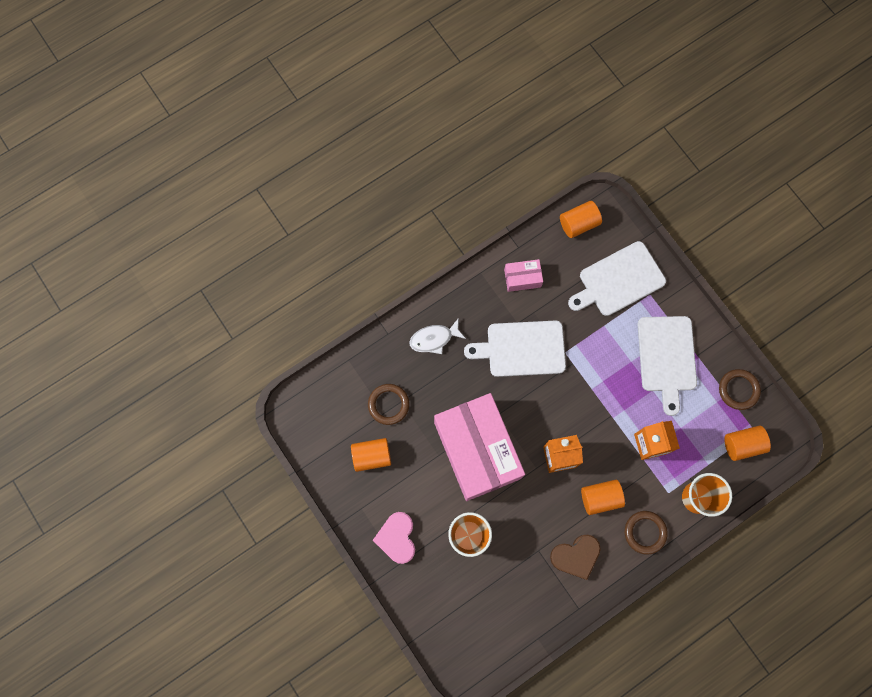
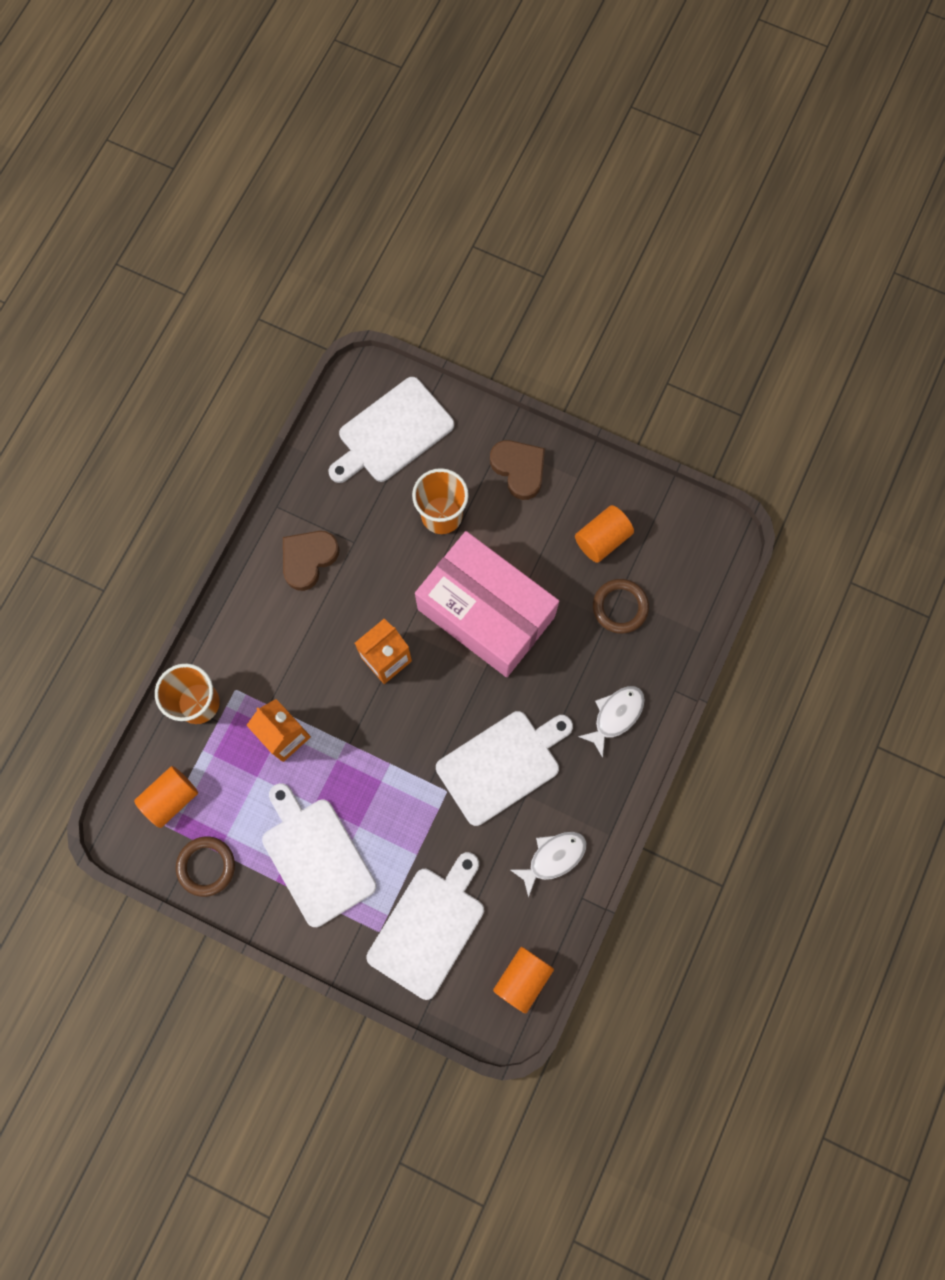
camera: 150 degrees right, 0 degrees up
pink heart [373,512,415,564] -> brown heart [490,440,545,500]
pink box [504,259,543,292] -> white fish [511,832,586,898]
orange cylinder [581,480,625,515] -> none
brown ring [625,511,668,555] -> none
none -> white cutting board [329,377,454,483]

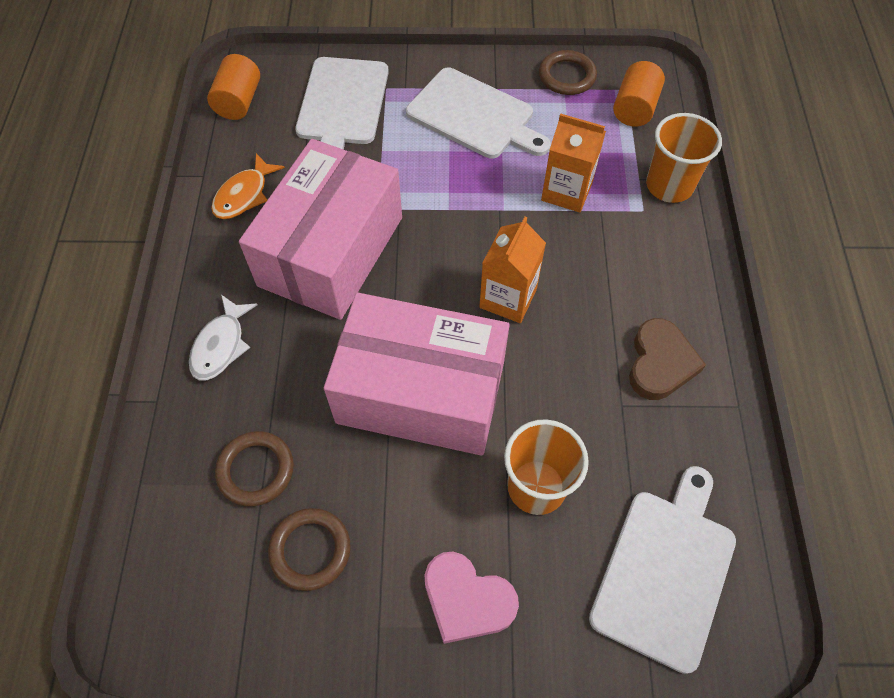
camera: 155 degrees right, 15 degrees down
white cutting board [436,711,573,826] -> pink box [239,139,402,320]
brown heart [490,440,545,500] -> pink heart [425,552,519,644]
white fish [511,832,586,898] -> orange fish [211,153,285,219]
orange cylinder [575,505,634,563] -> brown ring [268,508,351,591]

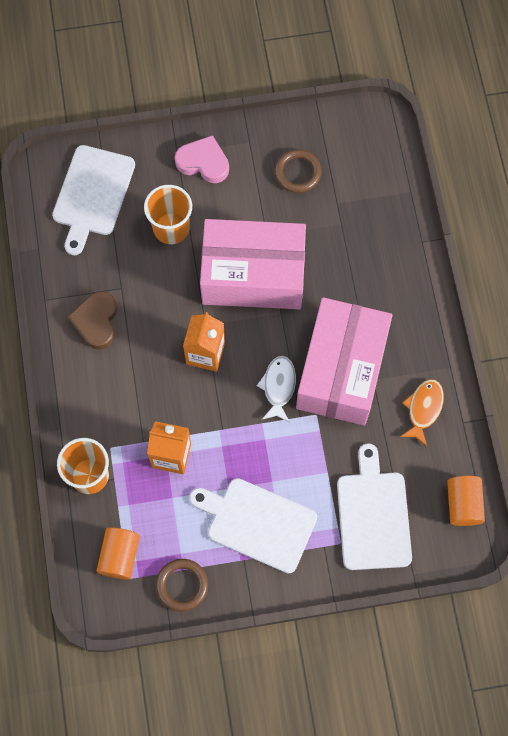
camera: 170 degrees right, 10 degrees up
white fish [189,295,258,381] -> white fish moved to [257,356,296,422]
brown ring [215,431,294,506] -> none

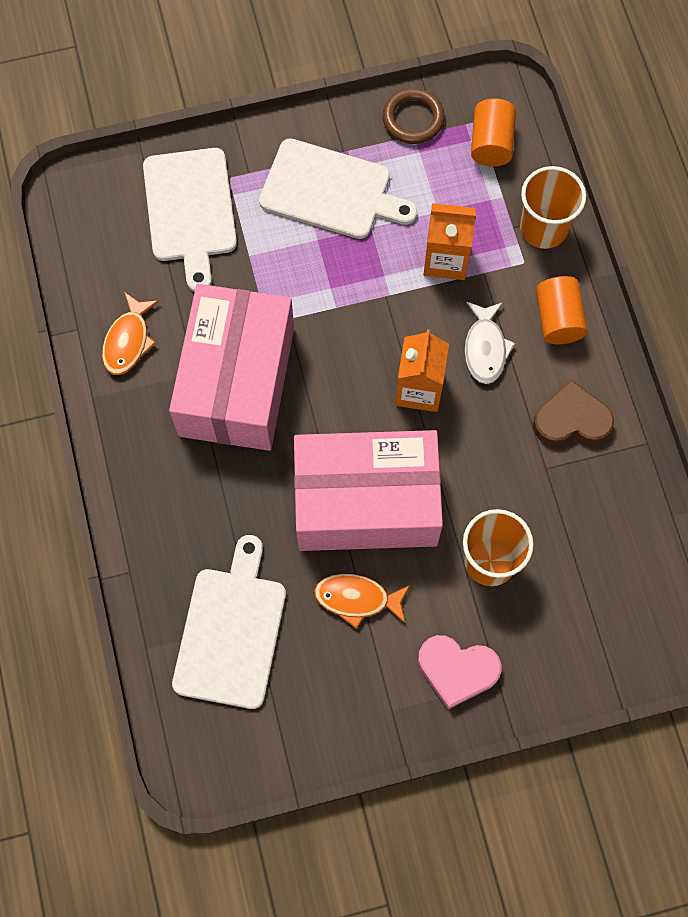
camera: 175 degrees right, 0 degrees up
white cutting board [52,145,135,255] -> white cutting board moved to [172,535,286,709]
brown heart [67,291,117,349] -> brown heart turned 90 degrees counterclockwise [533,380,614,445]
white fish [257,356,296,422] -> white fish moved to [465,302,515,384]
brown ring [274,149,322,193] -> none
orange cylinder [447,476,485,526] -> orange cylinder moved to [536,276,587,344]
none -> orange fish [314,574,410,629]

